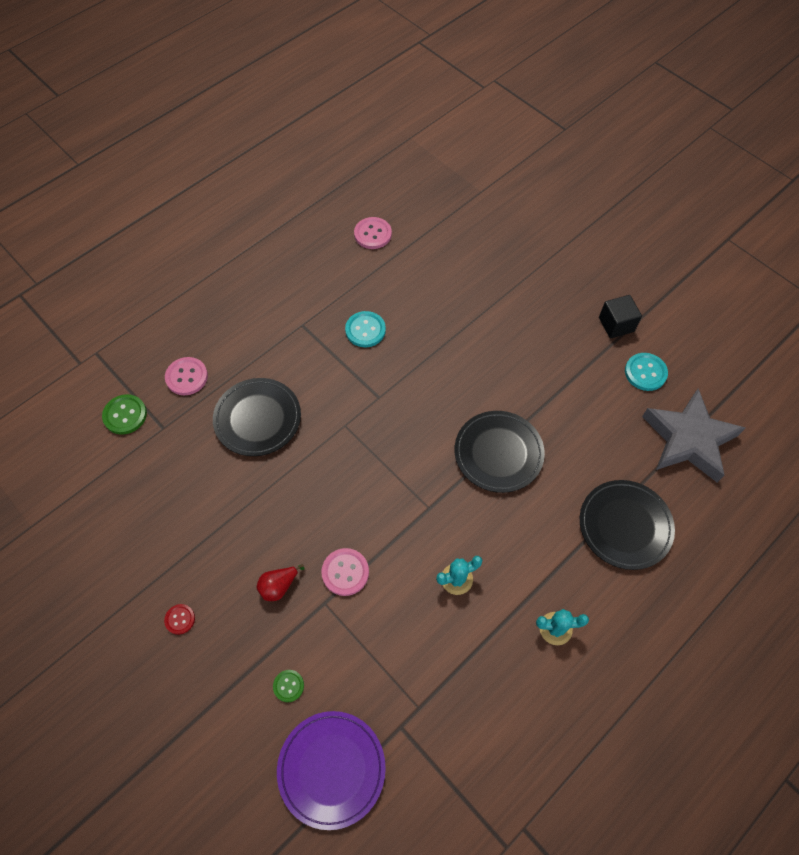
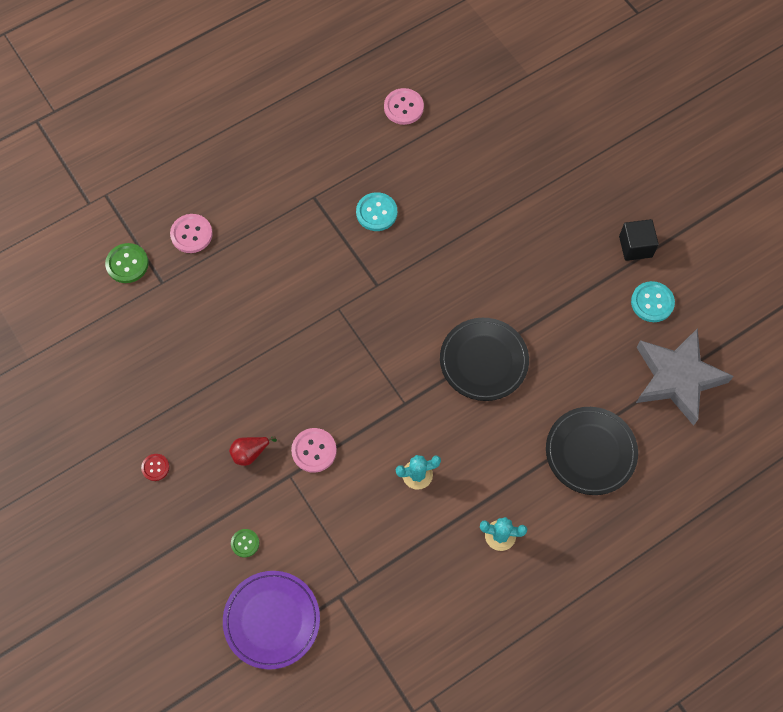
camera: 10 degrees right, 5 degrees up
black plate [213,378,301,456] -> none

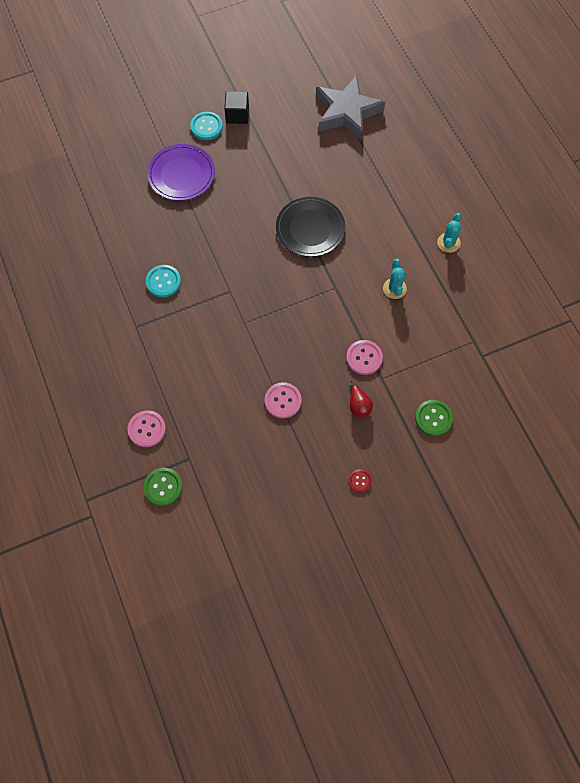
camera: 80 degrees left, 0 degrees up
purple plate [223,571,320,670] -> purple plate moved to [147,144,215,201]
green button [231,529,259,558] -> green button [415,400,453,436], size x1.64
pink button [384,88,424,125] -> pink button moved to [265,382,302,418]
black plate [546,407,638,495] -> none
turquoise button [631,281,675,322] -> turquoise button moved to [190,112,223,140]

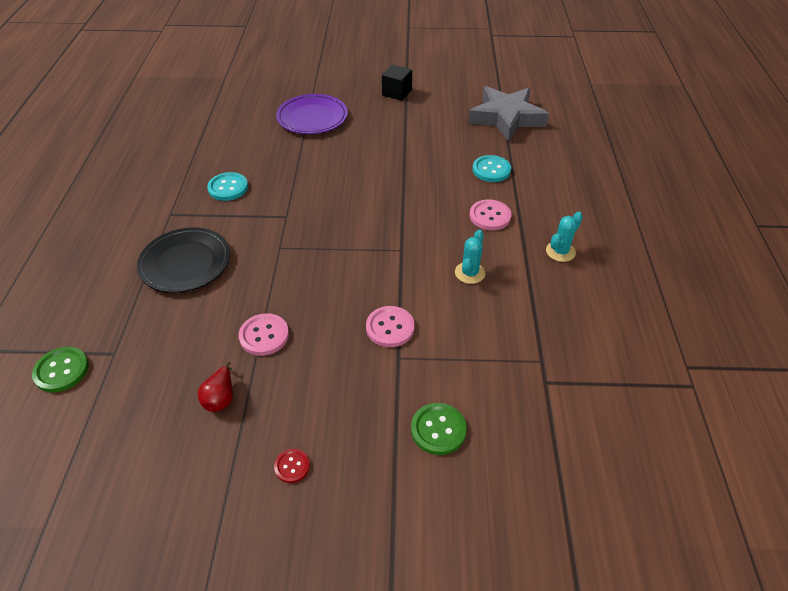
camera: 25 degrees right, 20 degrees down
pink button [128,410,166,447] -> pink button moved to [470,199,512,230]
turquoise button [190,112,223,140] -> turquoise button moved to [472,155,511,182]
black plate [276,197,345,257] -> black plate moved to [137,227,230,293]
red pear [350,381,373,418] -> red pear moved to [198,362,233,412]

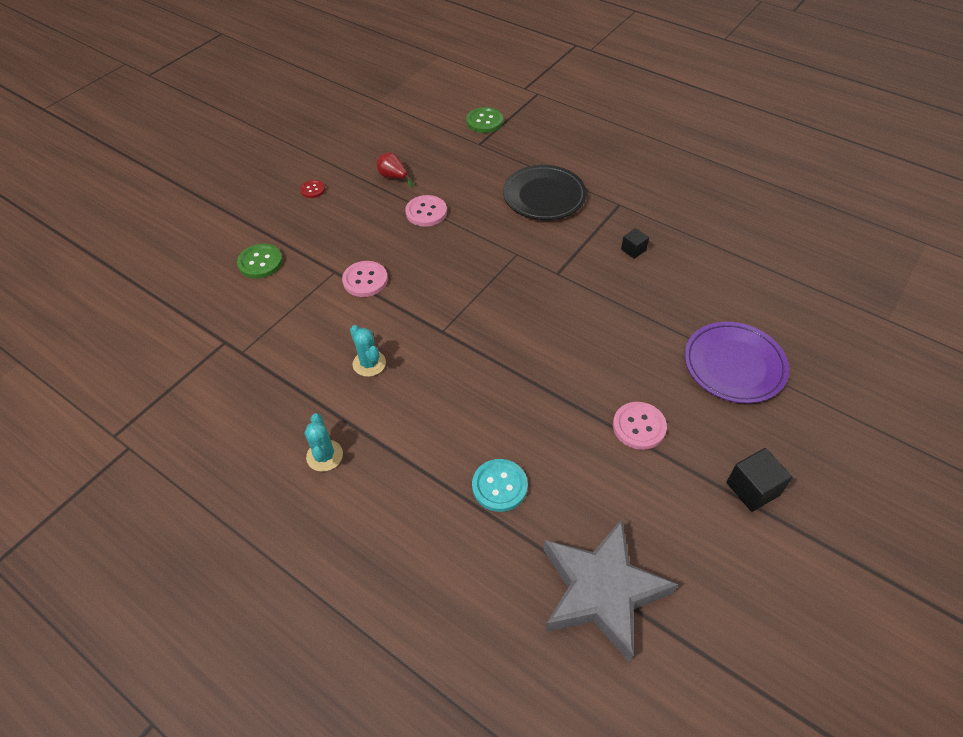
camera: 125 degrees right, 5 degrees up
turquoise button [207,172,248,201] -> black cube [621,228,649,259]
pink button [470,199,512,230] -> pink button moved to [613,402,667,450]

